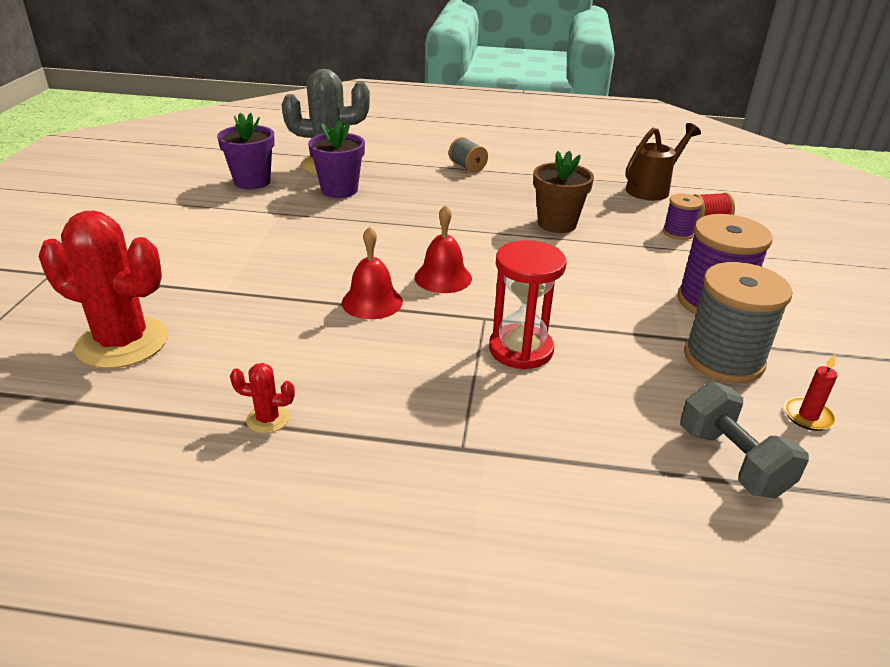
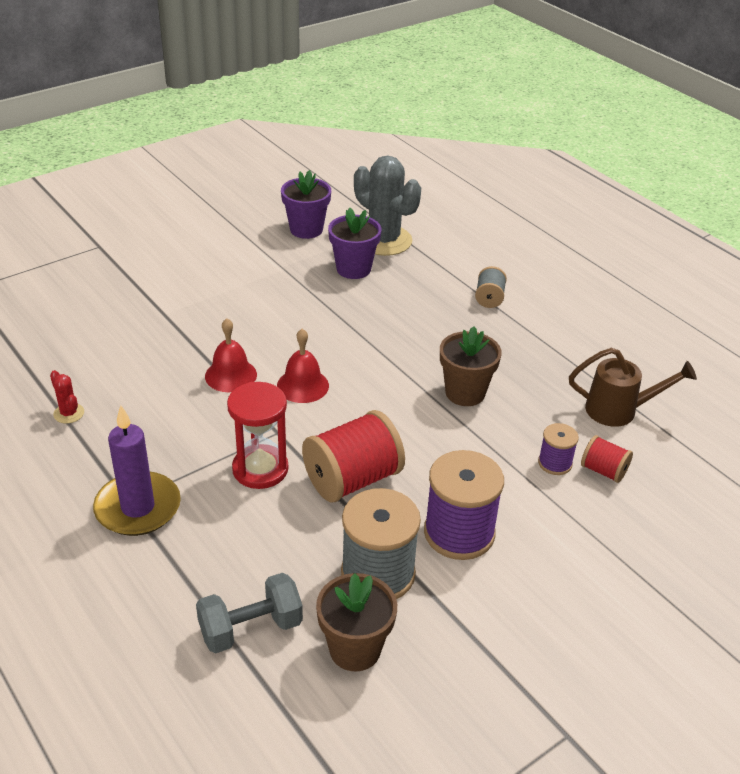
camera: 45 degrees right, 5 degrees up
red cactus [39,211,168,369] -> none
grey dumbbell [680,381,809,498] -> grey dumbbell turned 45 degrees clockwise [196,573,303,653]
red candle [784,354,838,431] -> brown flower pot [316,573,397,672]
none -> purple candle [93,405,181,536]
none -> red spool [302,410,405,502]

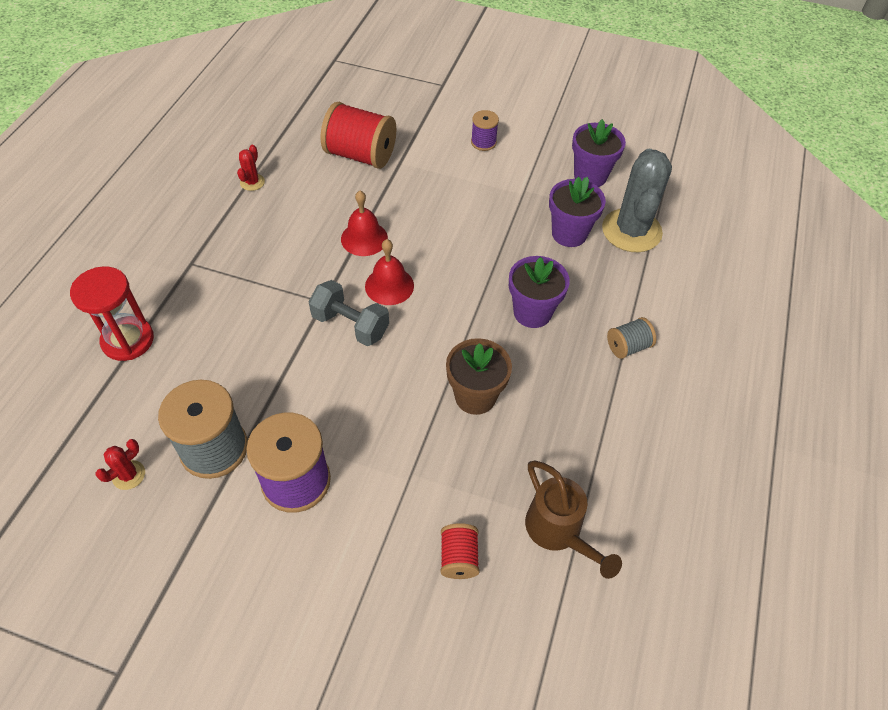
camera: 55 degrees right, 15 degrees up
purple candle [93,405,181,536] -> none
grey dumbbell [196,573,303,653] -> grey dumbbell moved to [309,280,389,346]
red hourglass [227,382,288,489] -> red hourglass moved to [70,266,154,361]
red spool [302,410,405,502] -> red spool moved to [321,102,396,169]
brown flower pot [316,573,397,672] -> red cactus [96,439,145,490]
purple spool [538,423,579,475] -> purple spool moved to [471,110,499,151]
none -> purple flower pot [509,256,570,328]

